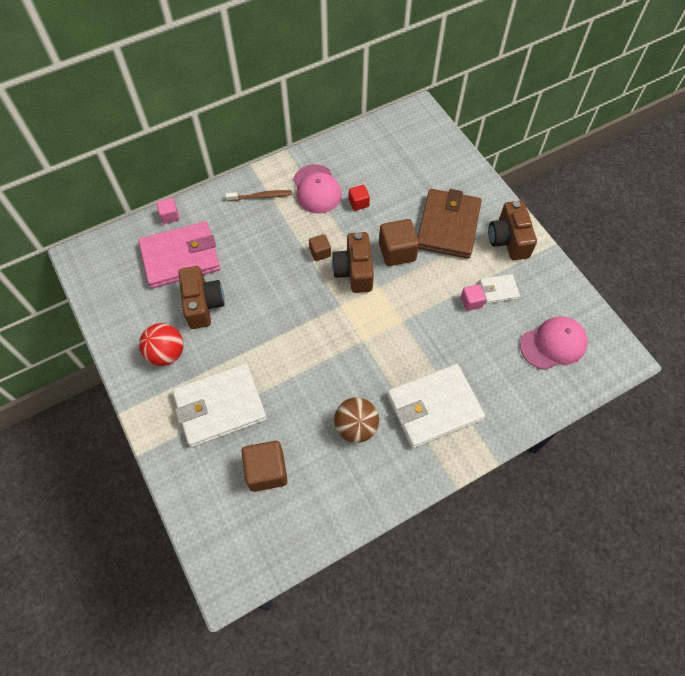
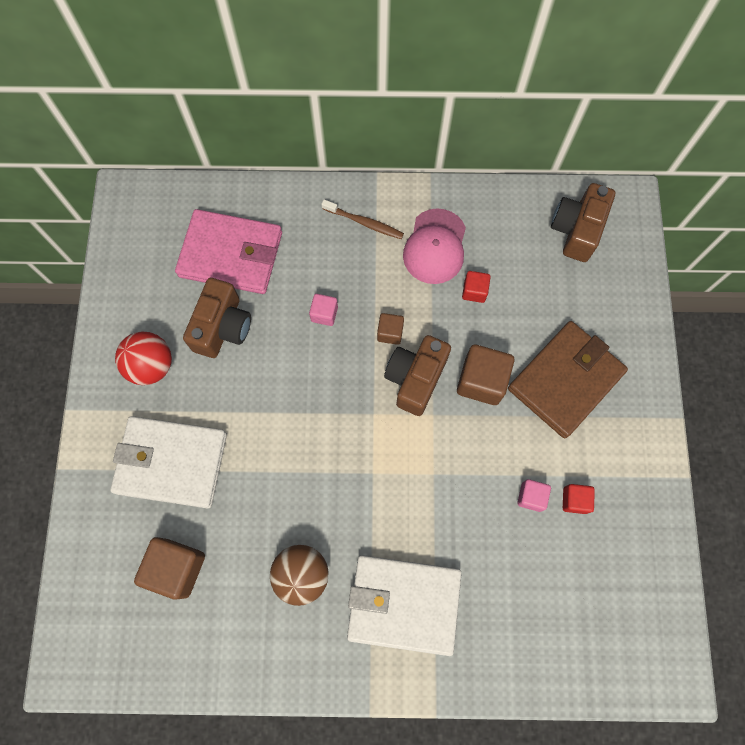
camera: 30 degrees right, 10 degrees up
pink cube [156,198,179,224] -> pink cube moved to [309,294,338,326]
white wallet [479,274,520,304] -> red cube [563,484,595,514]
brown camera [488,201,537,260] -> brown camera moved to [551,183,615,262]
pink cap [520,317,588,370] -> none

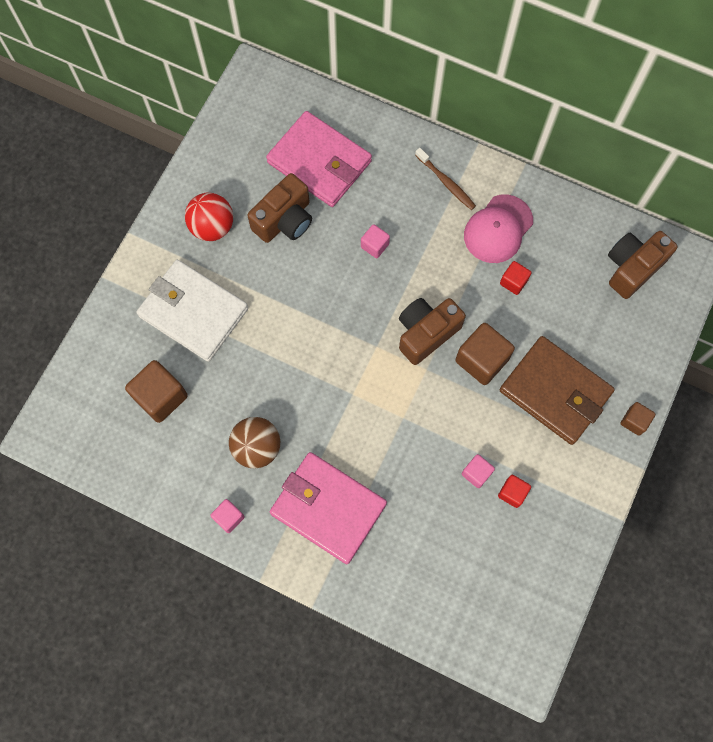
camera: 25 degrees right, 0 degrees up
white wallet [347,555,462,656] -> pink wallet [270,452,387,564]
brown cube [377,313,404,345] -> brown cube moved to [621,402,656,436]
brown wallet [508,321,628,438] -> brown wallet turned 60 degrees clockwise [500,336,615,445]
none -> pink cube [210,499,244,533]

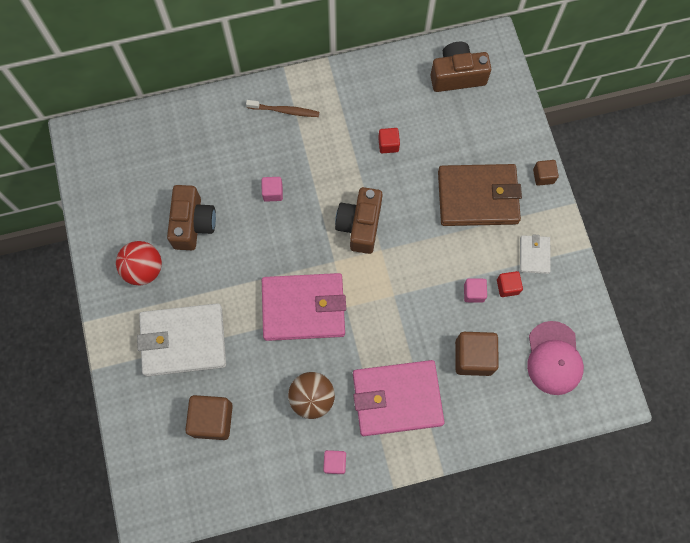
camera: 40 degrees left, 0 degrees up
pink wallet [266,111,372,207] -> pink wallet moved to [262,273,346,341]
brown cube [456,323,515,385] -> brown cube moved to [455,332,499,376]
pink cap [464,195,533,263] -> pink cap moved to [527,321,584,395]
brown camera [608,231,678,299] -> brown camera turned 75 degrees clockwise [430,42,491,92]
none -> white wallet [520,234,551,274]

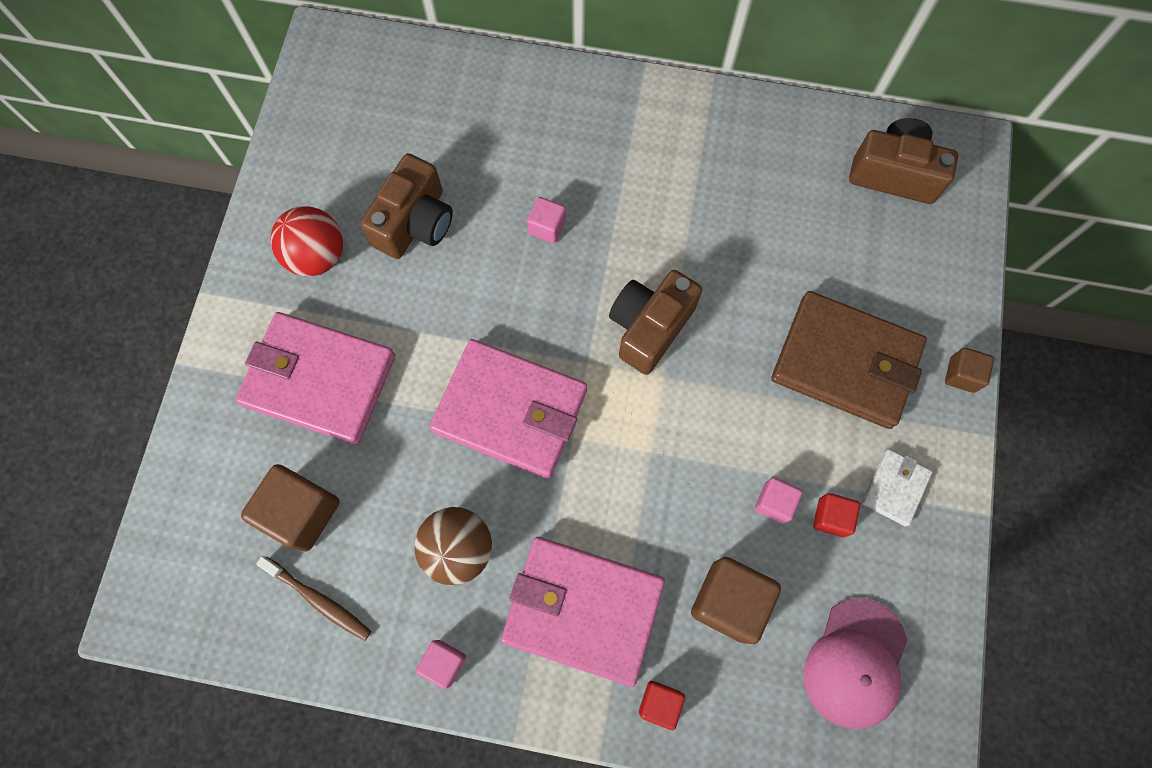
camera: 25 degrees right, 0 degrees up
white wallet [137,303,226,377] -> pink wallet [235,312,395,444]
brown toothbrush [246,100,319,117] -> brown toothbrush moved to [256,556,371,641]
red cube [378,128,400,153] -> red cube moved to [639,681,685,730]

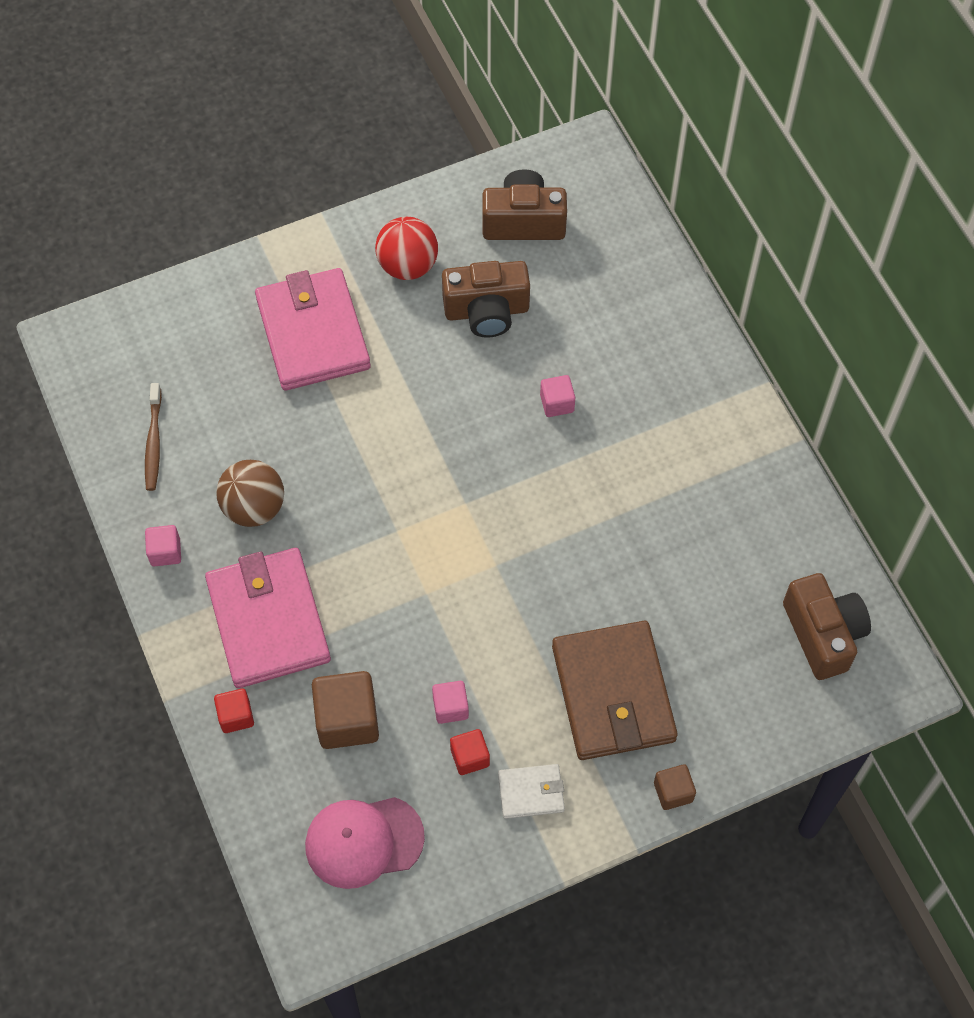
camera: 55 degrees right, 10 degrees down
brown cube [241,464,340,552] -> none
pink wallet [429,339,587,479] -> none
brown camera [609,270,702,375] -> brown camera moved to [482,169,567,240]

